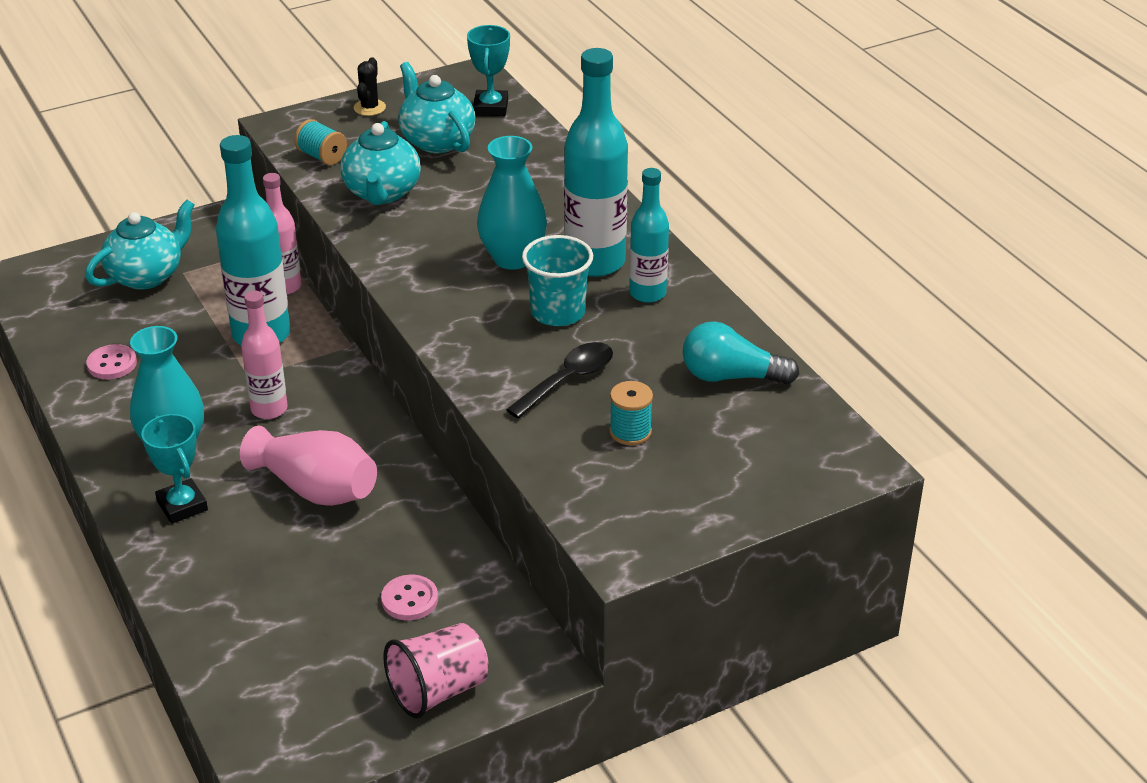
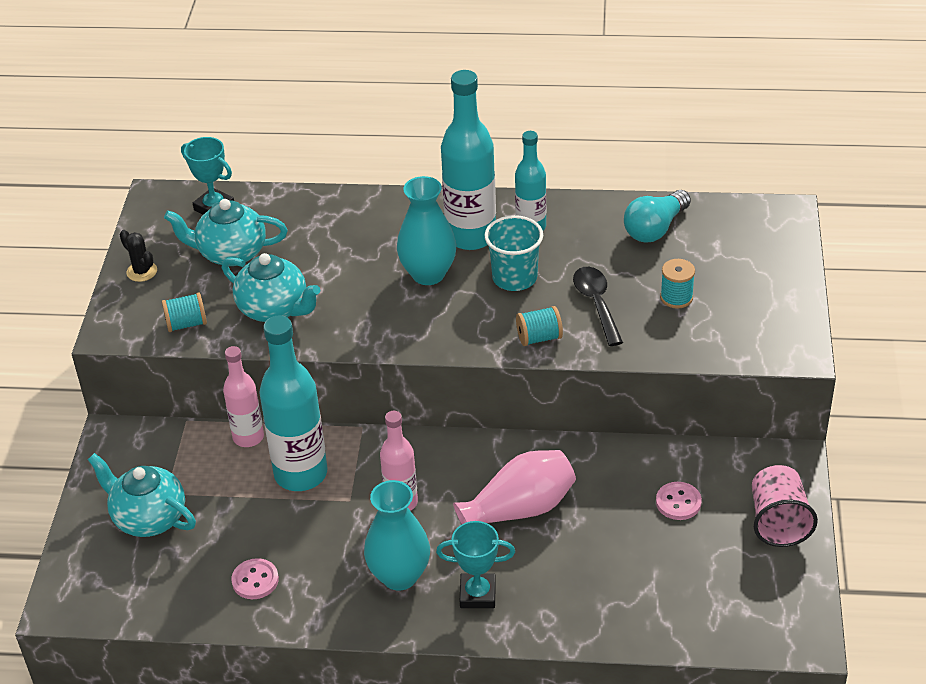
camera: 55 degrees left, 5 degrees up
turquoise teapot [85,200,195,290] -> turquoise teapot turned 45 degrees counterclockwise [88,453,196,537]
none -> turquoise spool [516,306,563,346]

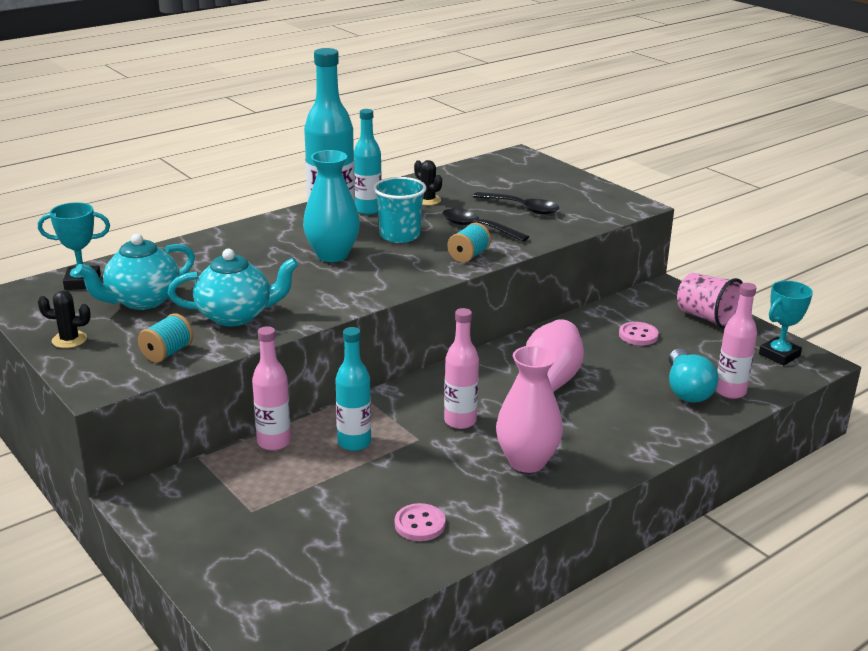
camera: 45 degrees left, 15 degrees down
turquoise teapot [88,453,196,537] -> none
turquoise bottle [259,316,327,491] -> turquoise bottle [336,327,371,451], size x0.60
turquoise vase [364,480,430,591] -> pink vase [496,346,563,473]
turquoise trophy [436,521,515,608] -> turquoise trophy moved to [759,281,813,366]
turquoise light bulb [624,190,691,242] -> turquoise light bulb moved to [669,348,718,403]
turquoise spool [660,259,695,309] -> black spoon [473,192,559,214]
none -> black cactus [414,160,442,205]
none -> pink bottle [716,283,757,399]

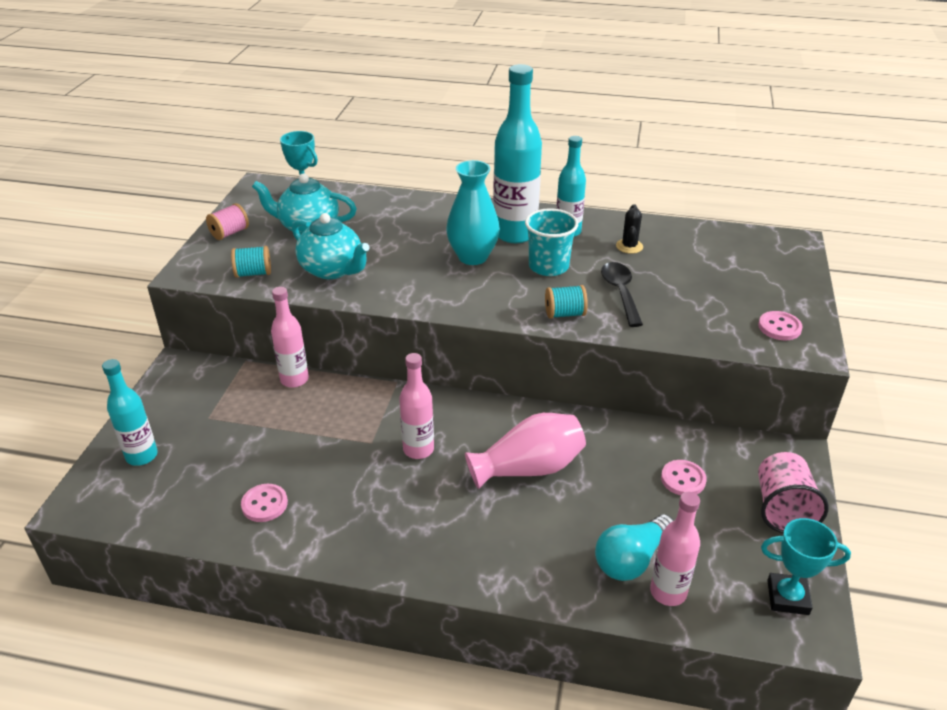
camera: 50 degrees right, 10 degrees up
black cactus [38,291,91,348] -> pink spool [206,203,249,240]
turquoise bottle [336,327,371,451] -> turquoise bottle moved to [102,359,158,466]
black spoon [473,192,559,214] -> none
pink vase [496,346,563,473] -> none
none -> pink button [758,311,803,340]

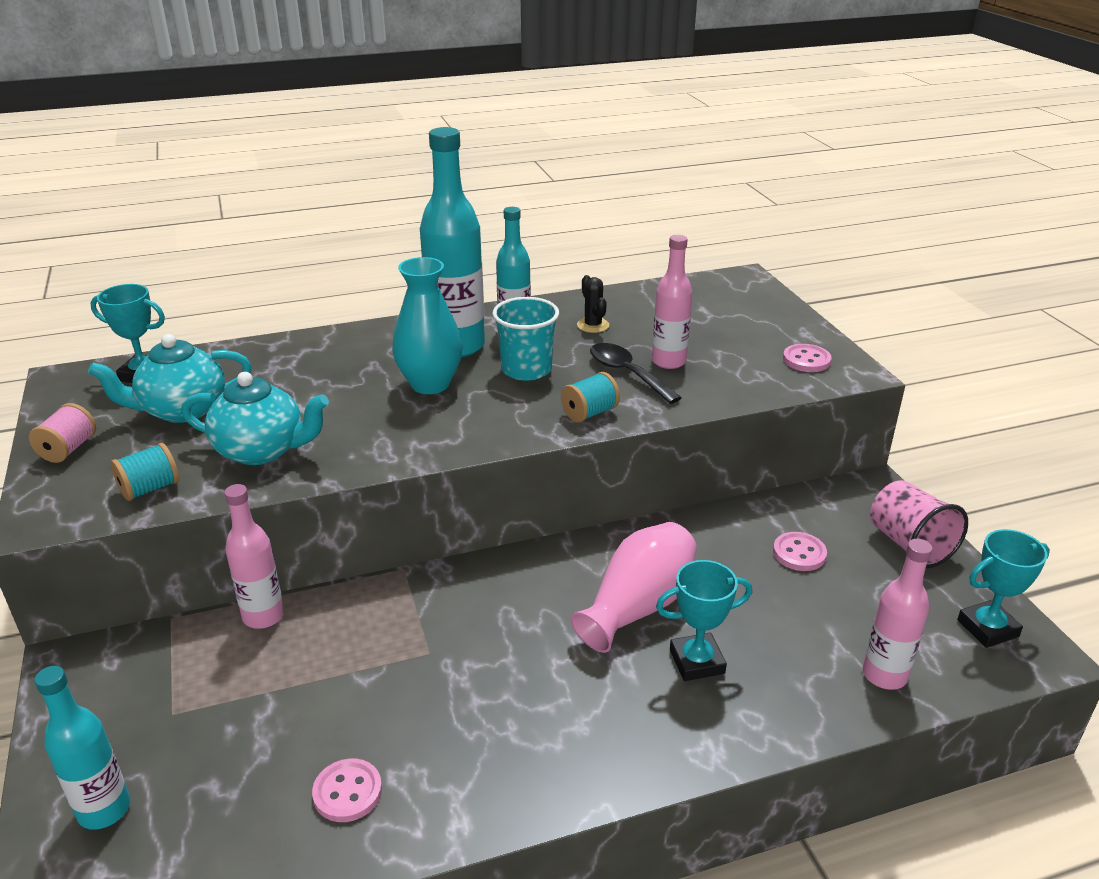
camera: 30 degrees left, 5 degrees down
pink bottle [399,353,434,459] -> pink bottle moved to [652,235,692,369]
turquoise light bulb [595,514,674,581] -> none
none -> turquoise trophy [656,560,752,681]

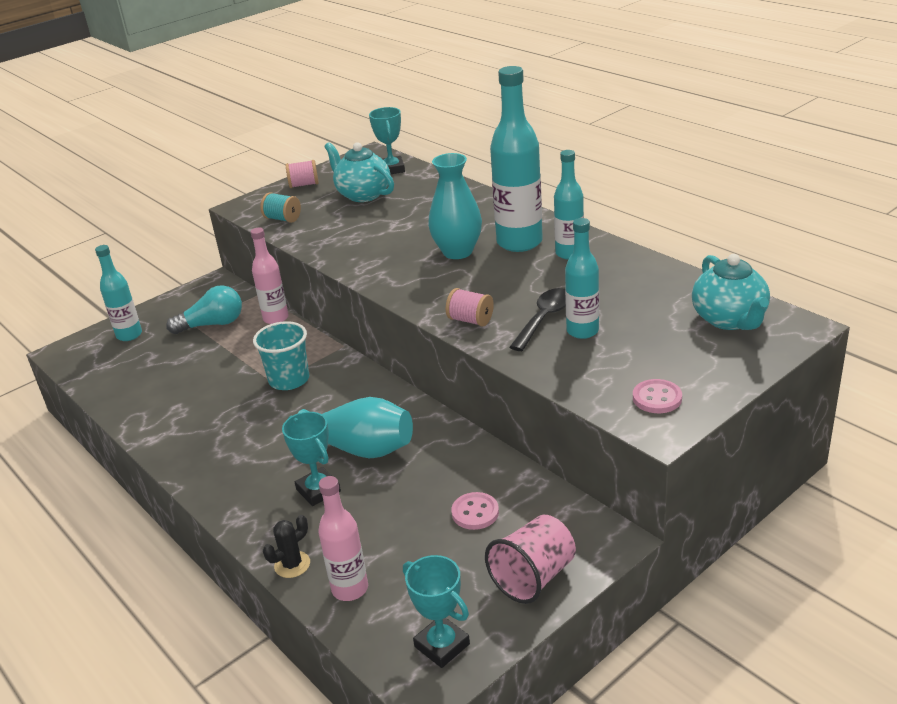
camera: 70 degrees right, 0 degrees up
turquoise teapot [181,372,329,465] -> turquoise teapot moved to [692,254,770,330]
pink button [312,759,382,822] -> none
turquoise cup [492,297,559,381] -> turquoise cup moved to [253,321,309,390]
turquoise spool [561,372,620,422] -> pink spool [446,288,494,326]
pink vase [570,522,697,653] -> turquoise vase [298,397,413,458]
black cactus [577,275,609,333] -> black cactus moved to [263,515,310,578]
pink bottle [652,235,692,369] -> turquoise bottle [565,218,599,339]
none -> turquoise light bulb [166,285,242,334]

